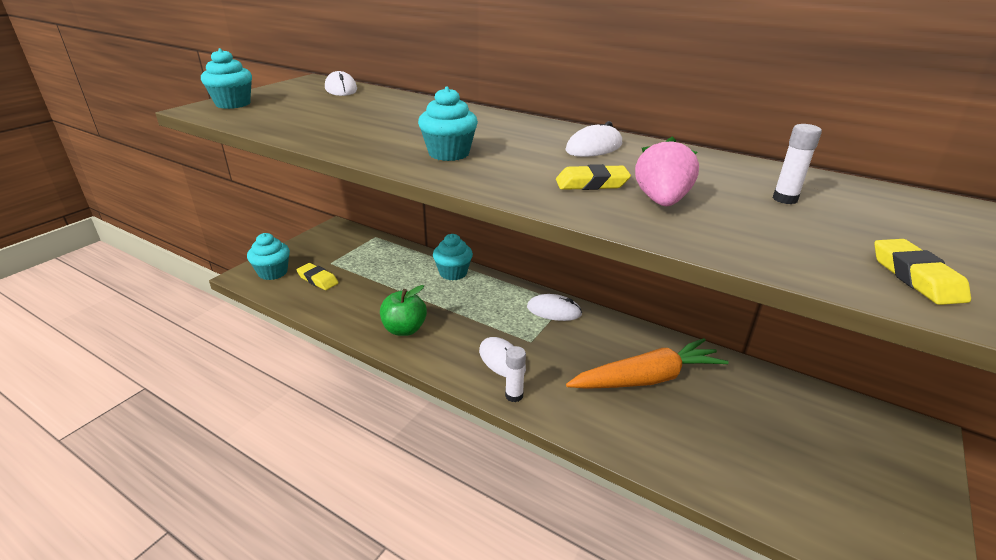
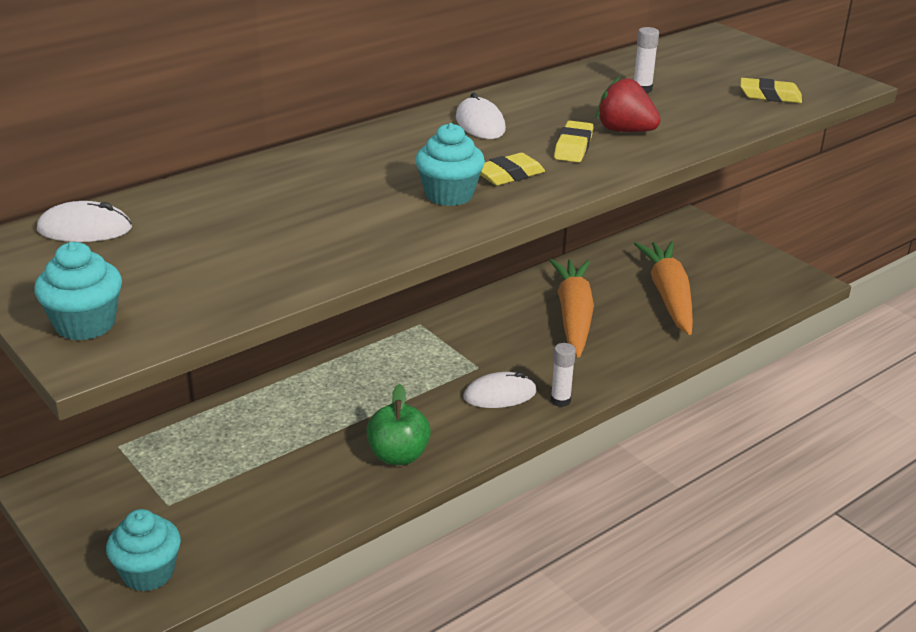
camera: 70 degrees left, 0 degrees up
yellow eraser [296,263,339,290] -> yellow eraser moved to [480,153,545,186]
turquoise cupcake [433,234,473,281] -> none
white mouse [527,294,582,321] -> none
pink strawberry [635,136,699,206] -> red strawberry [596,76,661,132]
none -> orange carrot [634,242,693,335]

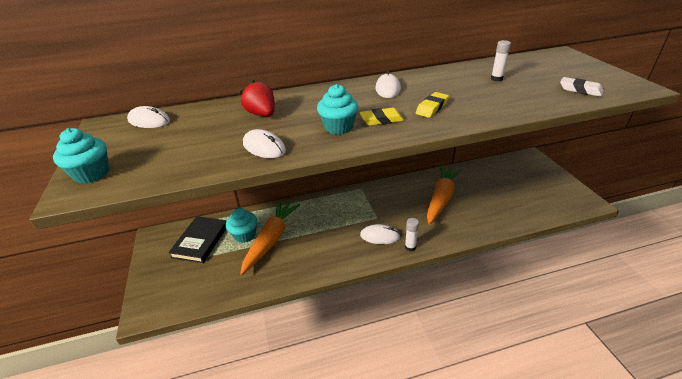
camera: 25 degrees right, 5 degrees up
turquoise cupcake [106,509,181,592] -> turquoise cupcake moved to [226,208,257,243]
green apple [366,384,431,465] -> none
red strawberry [596,76,661,132] -> red strawberry moved to [240,80,275,116]
orange carrot [634,242,693,335] -> orange carrot moved to [240,200,300,275]
yellow eraser [740,78,802,103] -> white eraser [560,77,604,97]
none -> black book [168,216,227,263]
none -> white mouse [243,129,286,158]

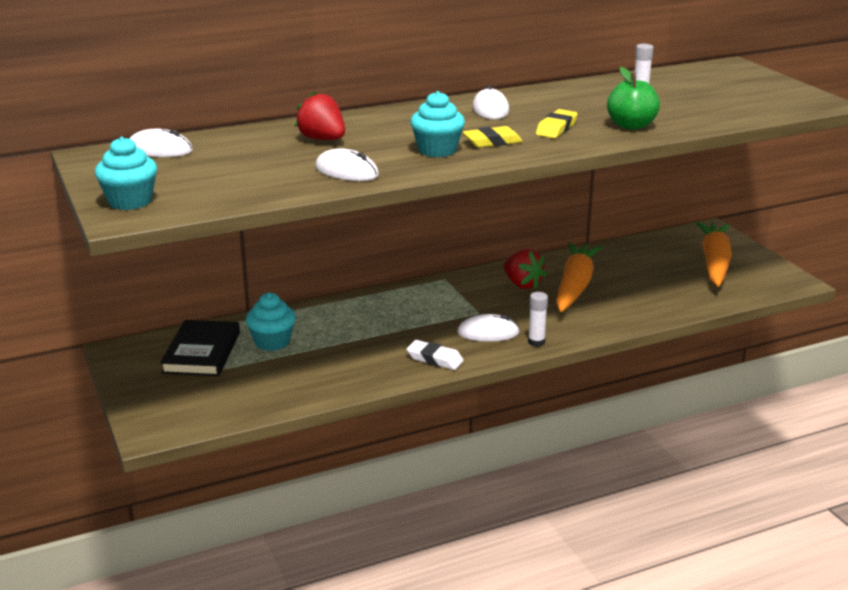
camera: 10 degrees left, 10 degrees down
orange carrot [240,200,300,275] -> orange carrot moved to [696,221,732,287]
white eraser [560,77,604,97] -> white eraser moved to [407,340,464,370]
none -> red strawberry [504,249,547,289]
none -> green apple [607,67,660,130]

